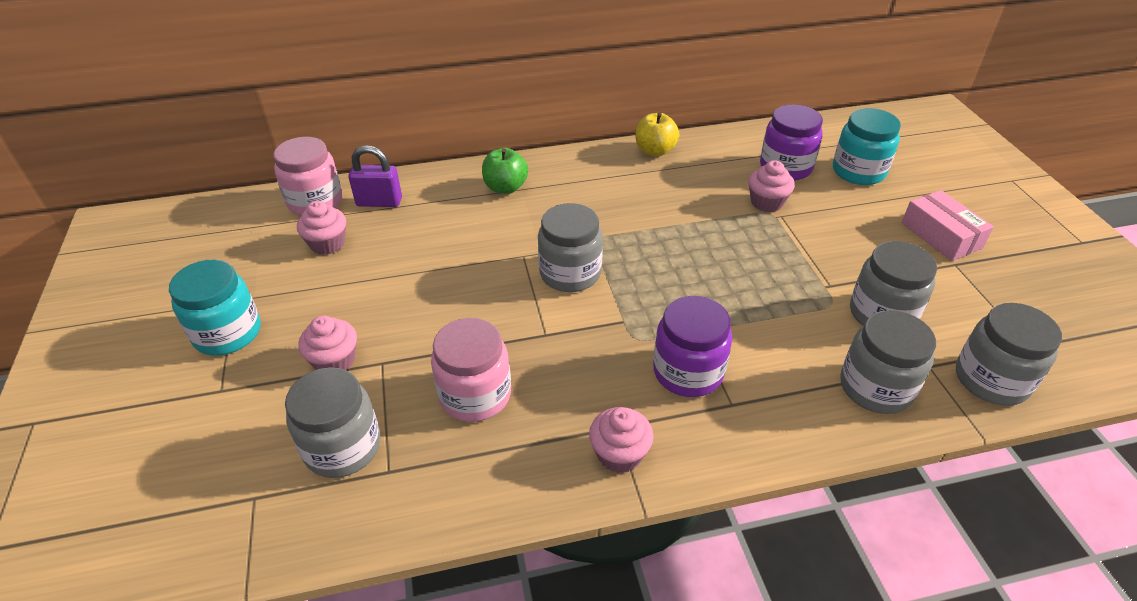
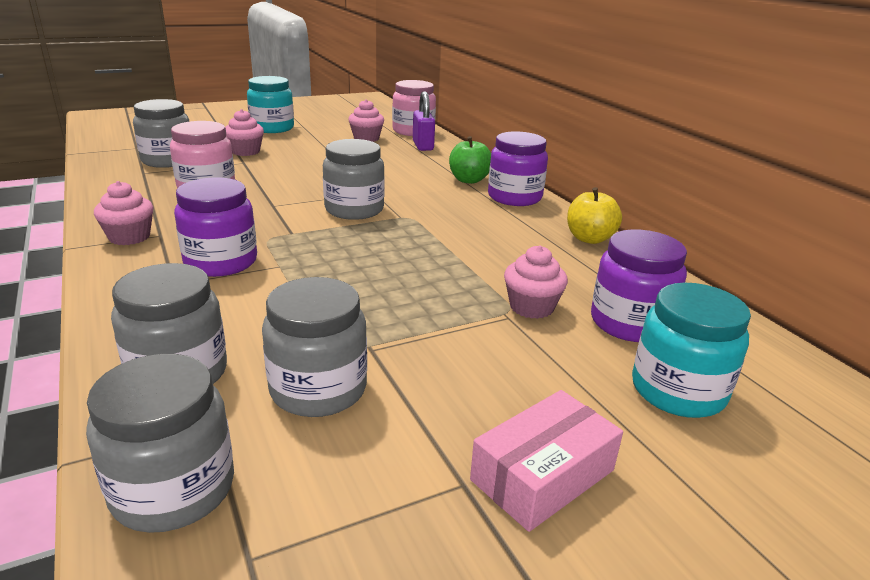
camera: 75 degrees right, 15 degrees down
none -> purple jar [488,131,548,206]

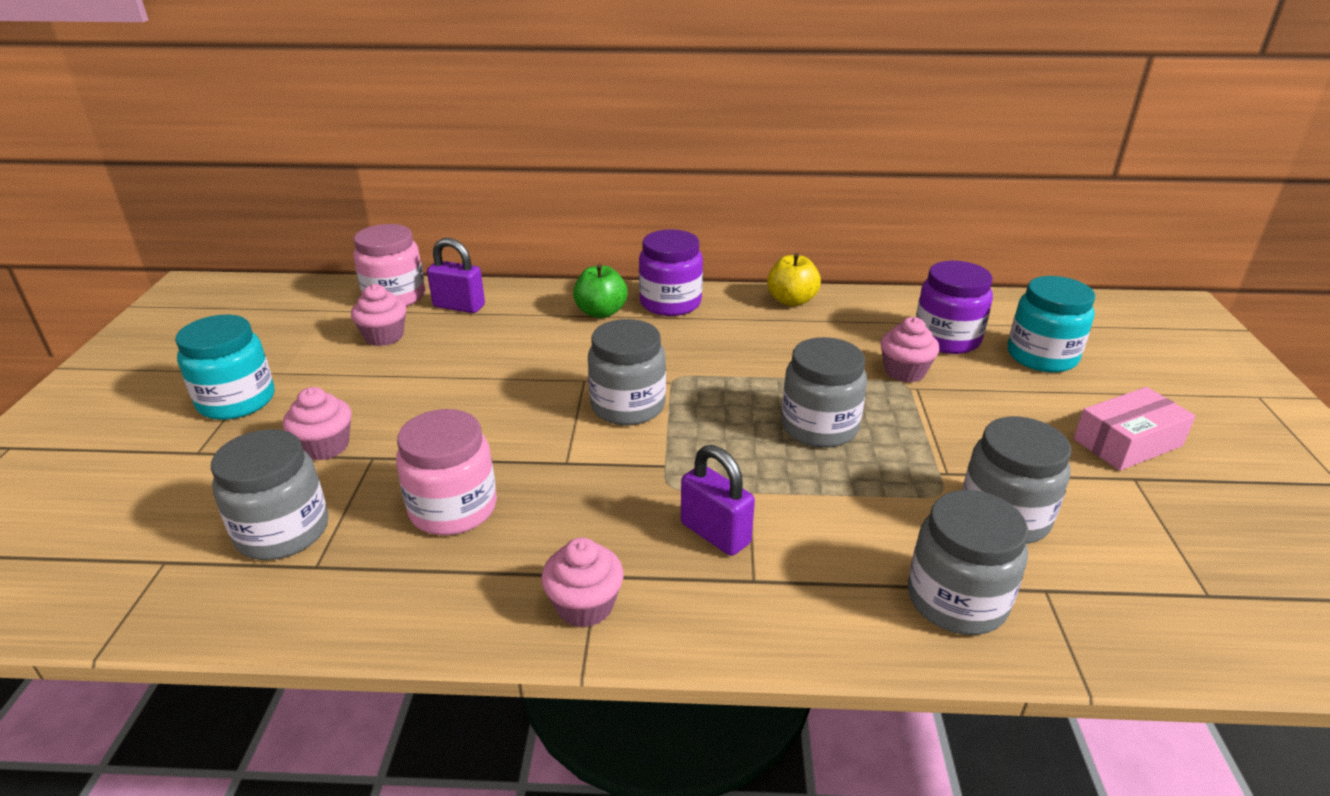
camera: 60 degrees left, 5 degrees up
grey jar [86,354,234,533] -> grey jar moved to [781,337,867,448]
purple jar [174,178,257,277] -> purple padlock [681,445,755,556]
pink box [470,390,623,532] -> pink box turned 75 degrees clockwise [1073,387,1196,471]

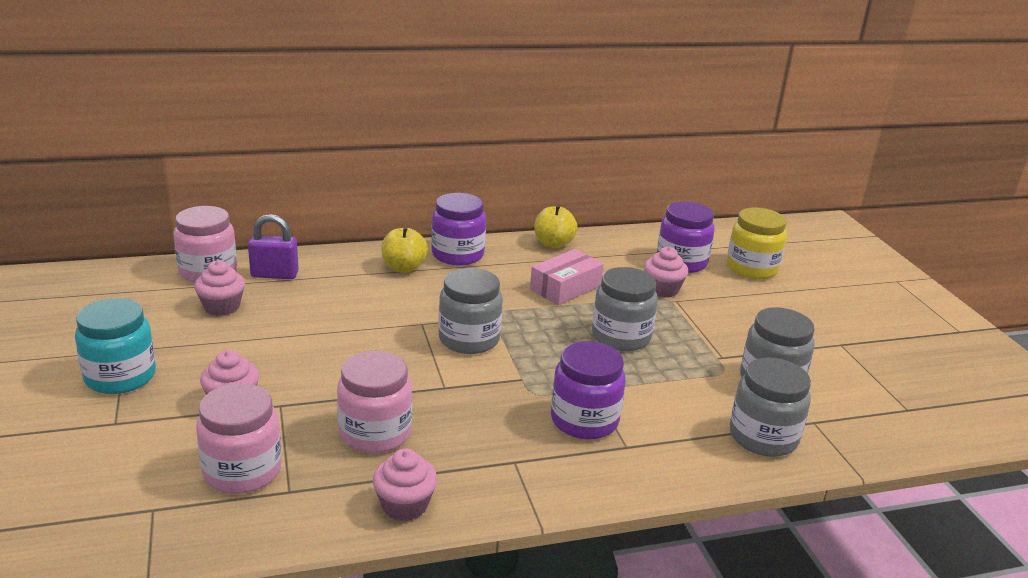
camera: 20 degrees left, 5 degrees down
grey jar [211,429,328,560] -> pink jar [196,383,282,494]
pink cupcake [541,538,624,628] -> pink cupcake moved to [373,448,437,521]
green apple [573,264,628,318] -> yellow apple [381,226,428,273]
purple padlock [681,445,755,556] -> purple jar [551,341,625,439]
turquoise jar [1008,276,1095,373] -> yellow jar [727,207,787,279]
pink box [1073,387,1196,471] -> pink box moved to [530,249,604,305]

